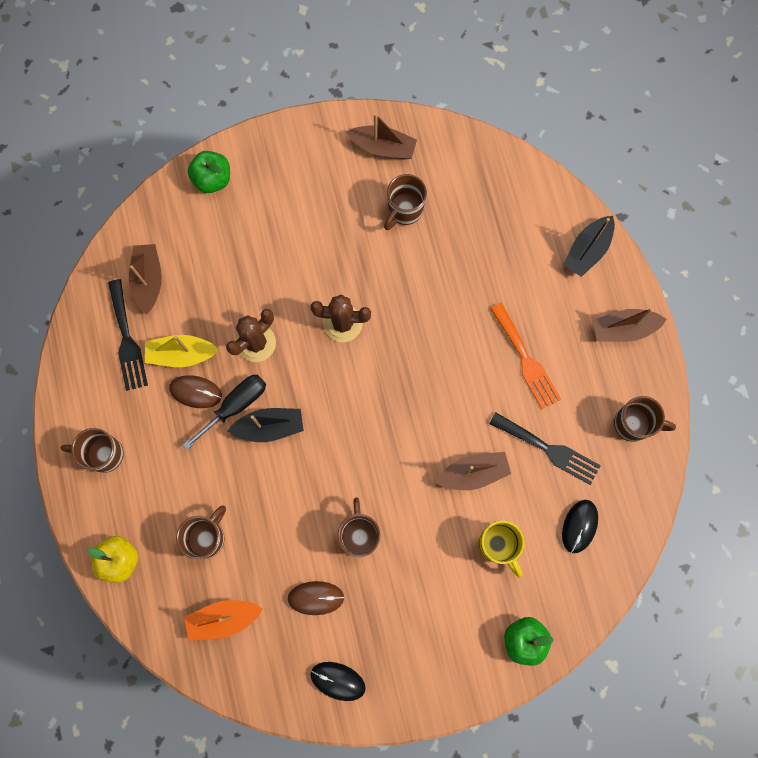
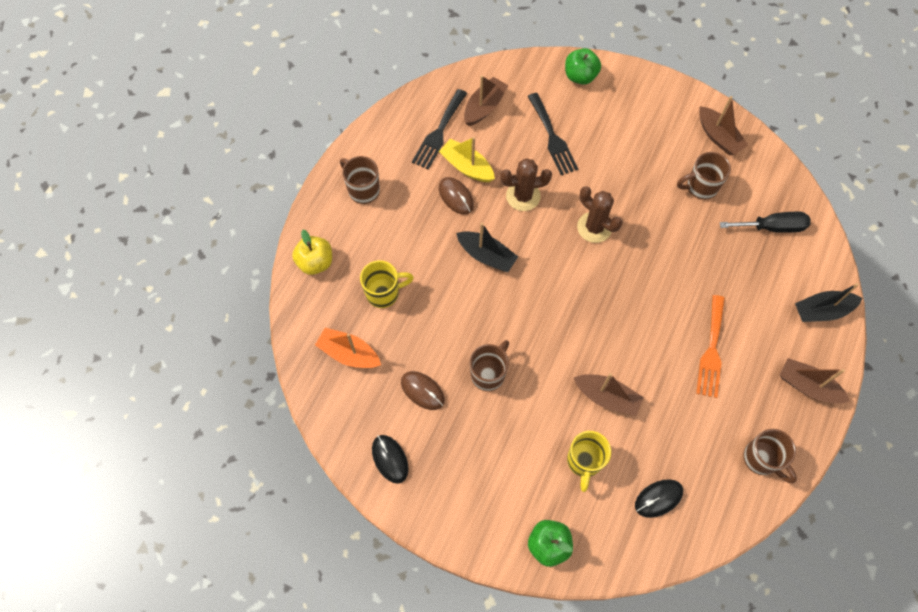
camera: 40 degrees right, 10 degrees down
brown mug [176,505,226,559] -> yellow mug [360,260,414,308]
black screwdriver [183,374,266,450] -> black screwdriver moved to [720,212,811,233]
black fork [489,412,601,485] -> black fork moved to [528,93,578,175]

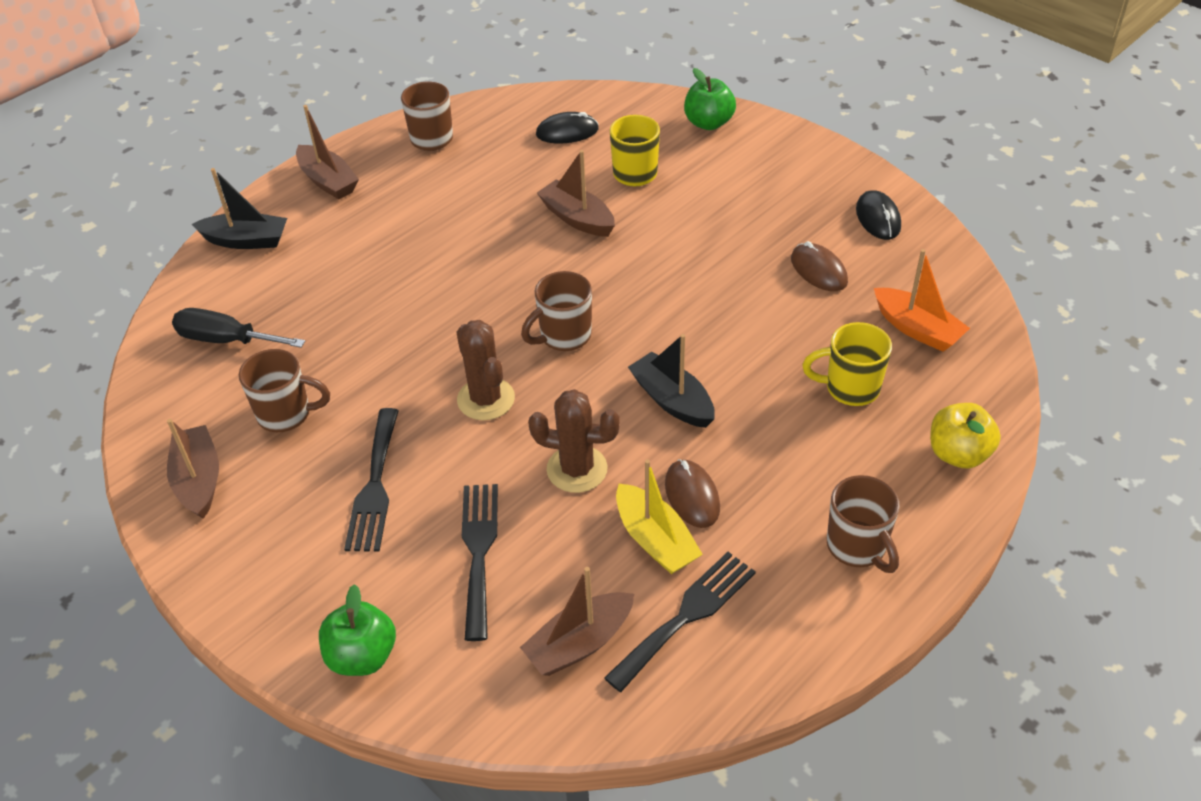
camera: 160 degrees left, 20 degrees down
brown mug [470,340,509,391] -> brown mug moved to [521,271,592,351]
orange fork [696,295,725,398] -> none
none -> black fork [344,408,399,552]

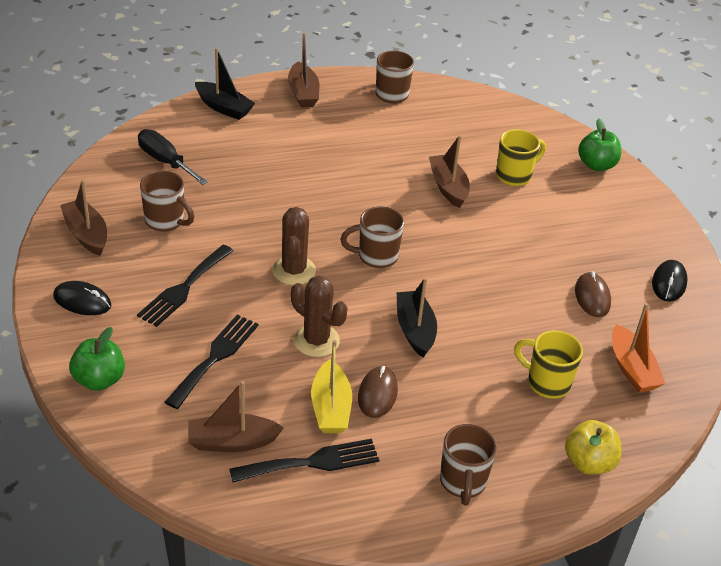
camera: 25 degrees right, 5 degrees down
brown boat [167,419,219,519] -> brown boat turned 45 degrees counterclockwise [60,180,107,256]
black mouse [536,112,599,143] -> black mouse moved to [53,281,112,315]

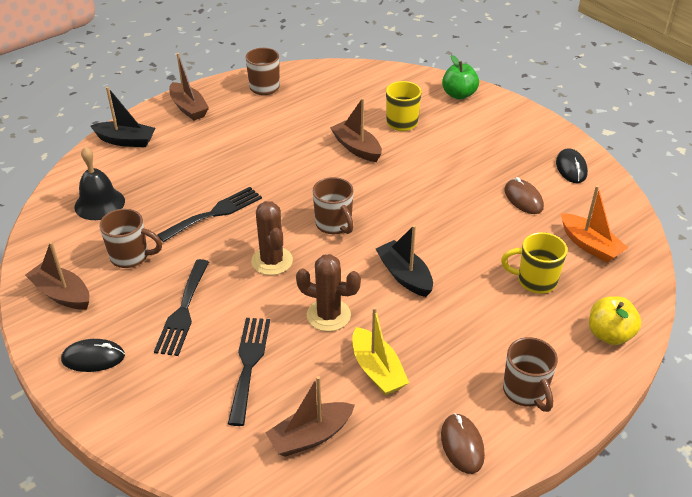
camera: 20 degrees left, 0 degrees up
green apple [69,327,125,391] -> none
black screwdriver [138,129,208,185] -> black bell [74,147,125,220]
black fork [229,439,379,482] -> black fork moved to [157,187,262,242]
brown mug [340,206,404,268] -> brown mug turned 90 degrees counterclockwise [313,177,354,234]
brown mouse [358,366,398,418] -> brown mouse moved to [441,413,485,474]

